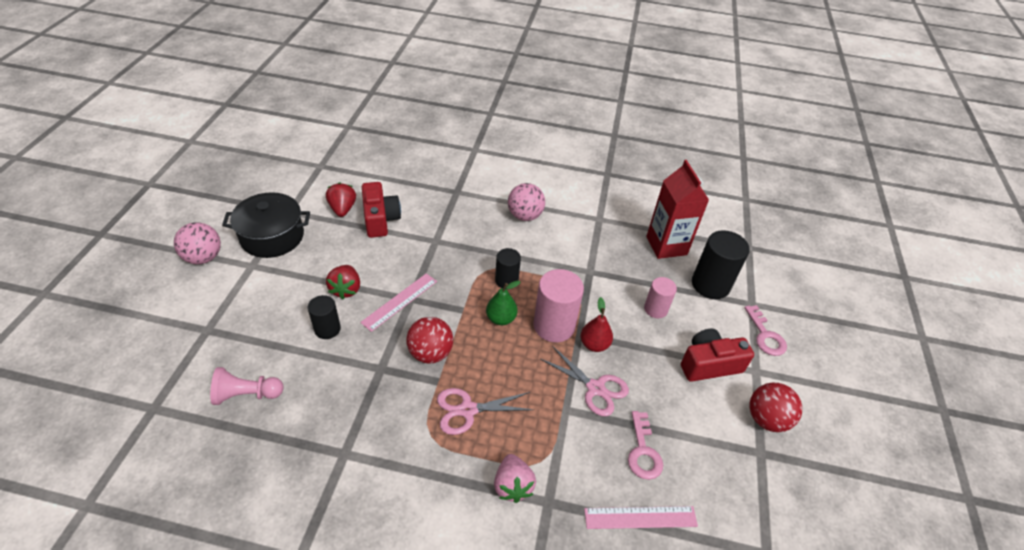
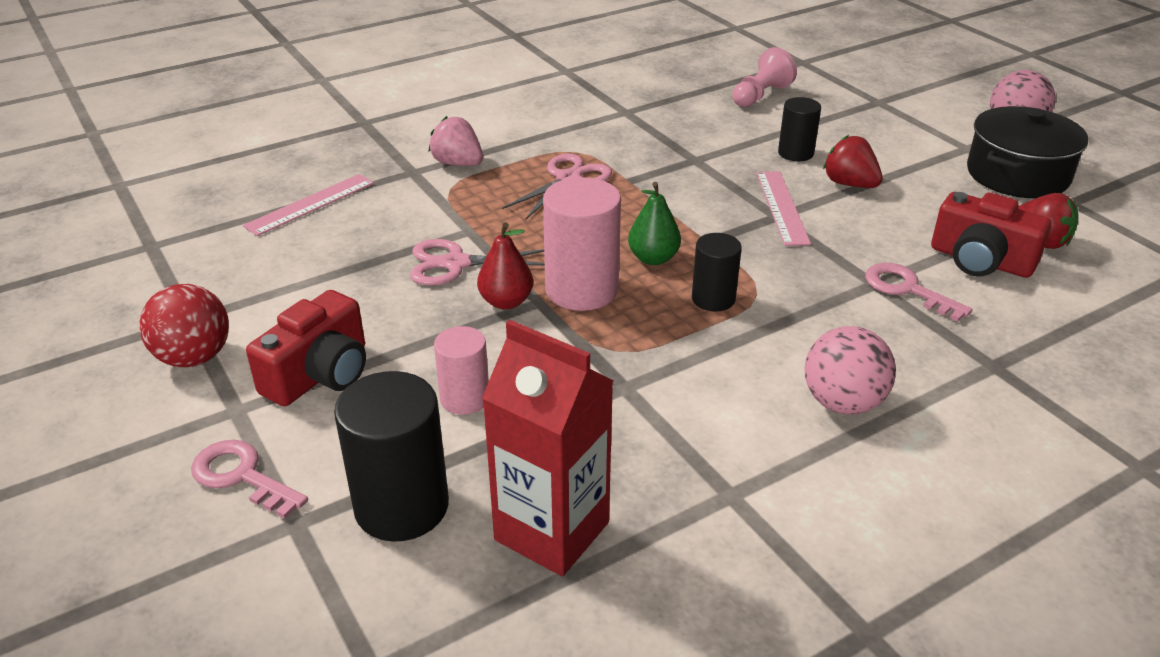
camera: 140 degrees right, 10 degrees down
red ball [406,317,453,364] -> none
pink key [628,411,663,480] -> pink key moved to [865,263,972,322]

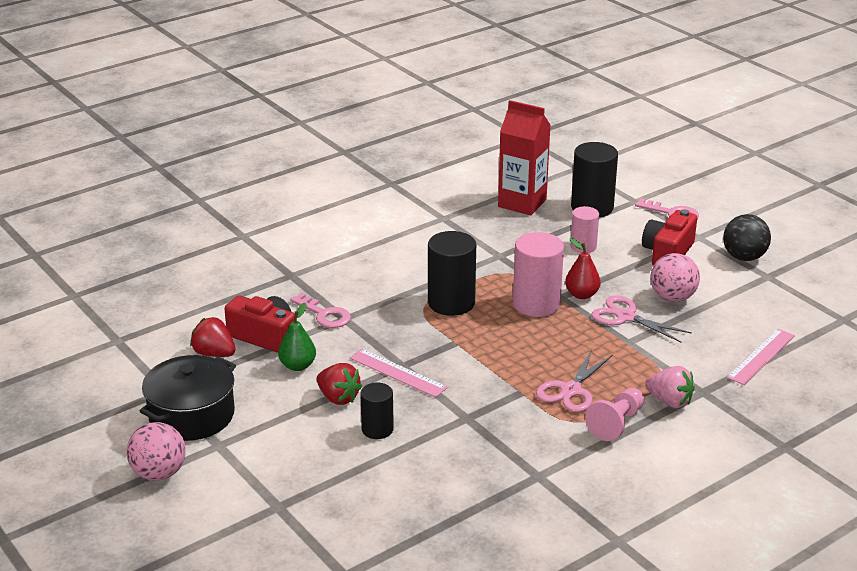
camera: 175 degrees right, 5 degrees down
red ball [139,284,229,367] -> black ball [723,214,771,261]
pink scissors [410,239,545,286] -> pink scissors turned 135 degrees counterclockwise [591,296,692,343]
green pear [628,182,681,265] -> green pear moved to [278,303,316,371]
black cylinder [692,233,742,311] -> black cylinder [428,231,476,316], size x1.69
pink pawn [733,47,797,107] -> pink pawn moved to [585,388,644,441]
pink ruler [756,171,811,246] -> pink ruler turned 45 degrees counterclockwise [350,349,448,397]
pink ball [804,326,896,415] -> pink ball moved to [651,253,700,302]

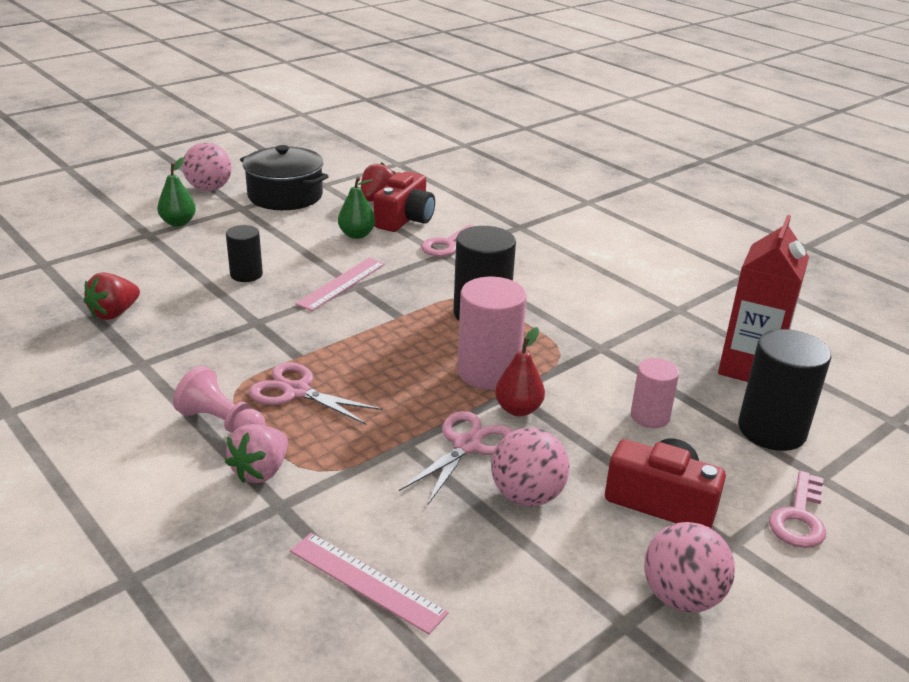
camera: 85 degrees right, 0 degrees up
red strawberry [317,363,362,405] -> red strawberry moved to [84,272,140,320]
black ball [723,214,771,261] -> pink ball [644,522,735,612]
none -> green pear [157,157,196,227]

